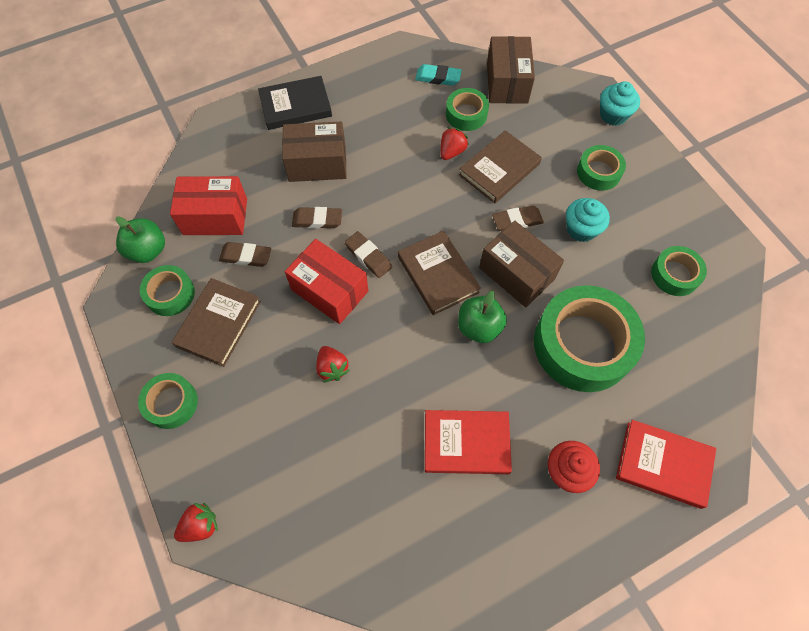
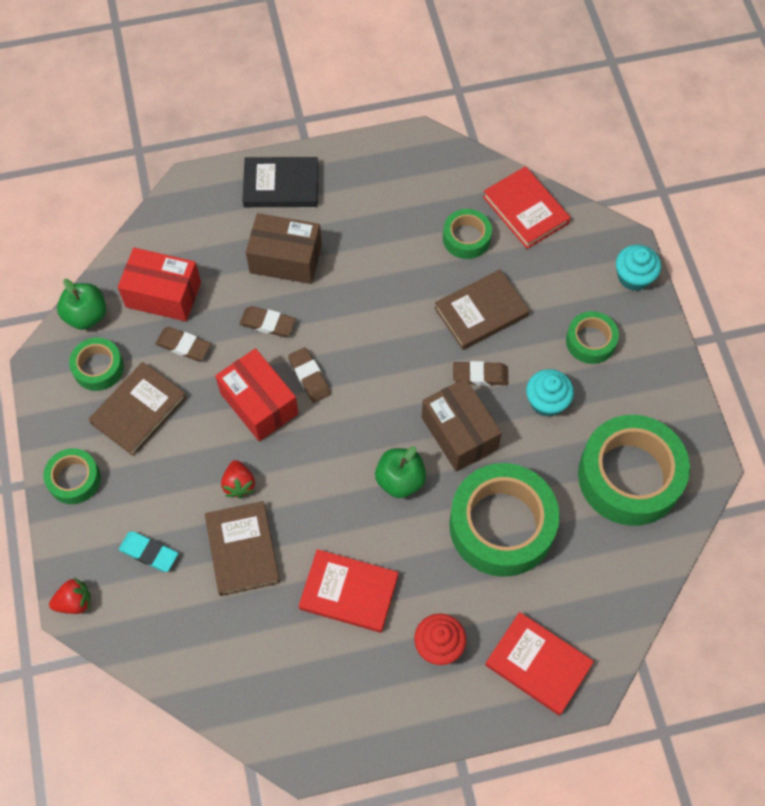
camera: 15 degrees right, 0 degrees up
brown book [398,231,481,315] -> brown book moved to [205,501,280,596]
turquoise eraser [415,64,462,86] -> turquoise eraser moved to [119,531,178,572]
red strawberry [440,127,469,160] -> none
brown box [487,36,535,104] -> red book [483,166,571,249]
green tape [651,246,707,296] -> green tape [578,415,690,526], size x1.97

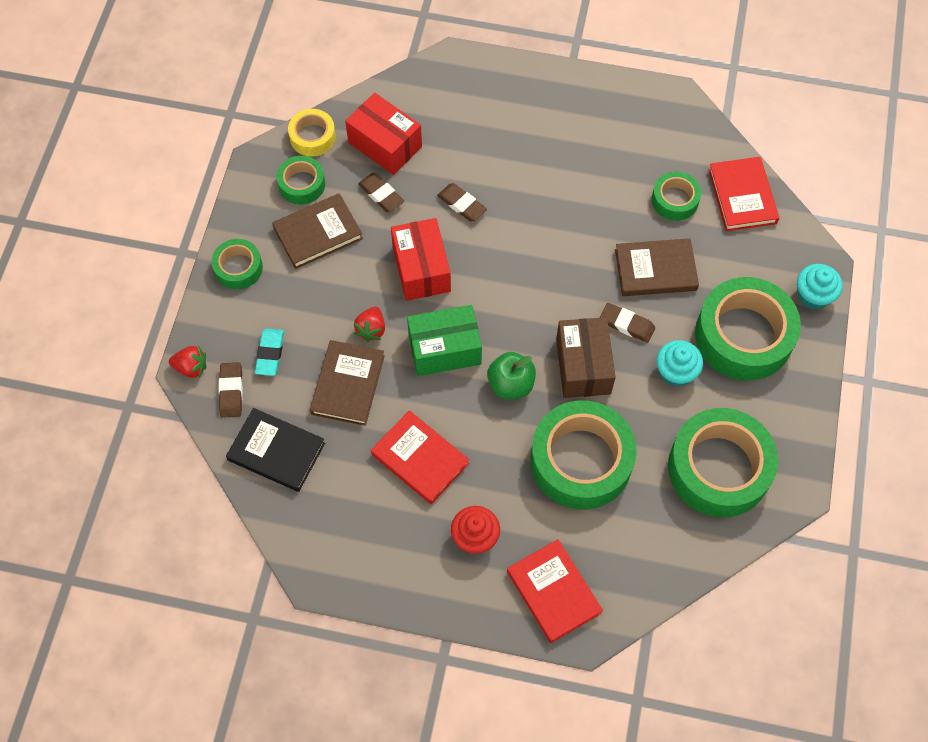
camera: 25 degrees right, 0 degrees up
green apple [57,279,106,330] -> yellow tape [288,109,336,157]
turquoise eraser [119,531,178,572] -> turquoise eraser turned 45 degrees clockwise [255,328,284,376]
black book [242,157,318,207] -> black book moved to [226,408,325,492]
brown box [246,213,322,284] -> none
brown eraser [288,347,331,403] -> brown eraser moved to [219,362,243,418]
green tape [566,311,619,364] -> green tape [695,277,801,381], size x1.97
none -> green box [407,305,482,376]

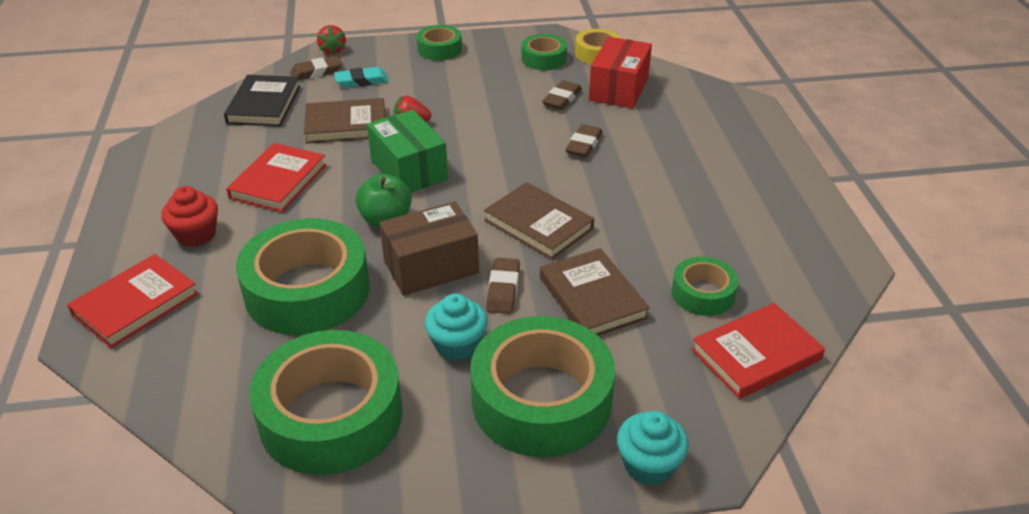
camera: 70 degrees right, 25 degrees down
brown book [272,193,363,269] -> brown book moved to [484,182,594,260]
red box [391,218,451,301] -> none

